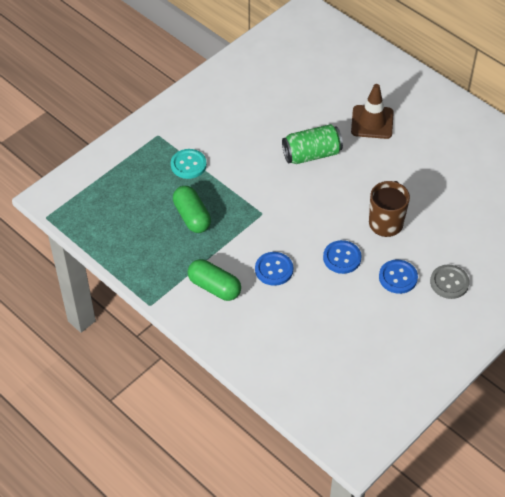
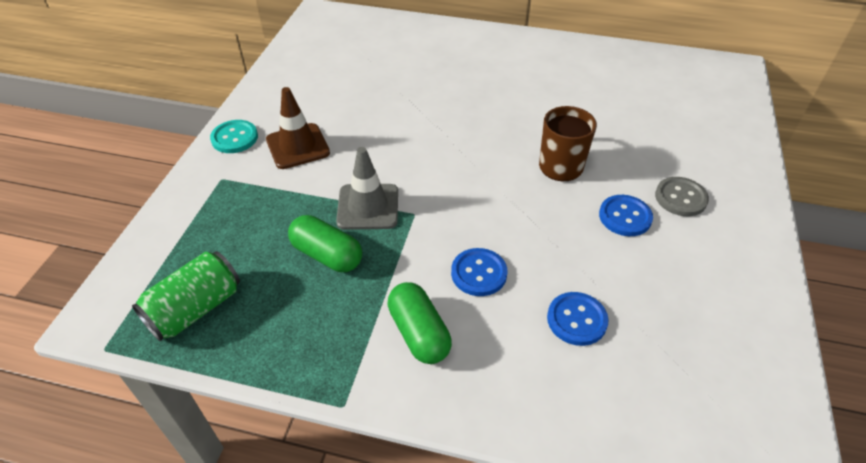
camera: 30 degrees left, 5 degrees down
turquoise button [171,149,207,179] -> turquoise button moved to [210,120,258,153]
green capsule [188,259,241,301] -> green capsule turned 60 degrees clockwise [387,282,452,364]
green can [282,124,343,164] -> green can moved to [132,251,240,341]
blue button [323,240,362,274] -> blue button moved to [547,292,609,346]
brown traffic cone [351,84,394,139] -> brown traffic cone moved to [266,87,330,169]
none -> grey traffic cone [336,147,398,230]

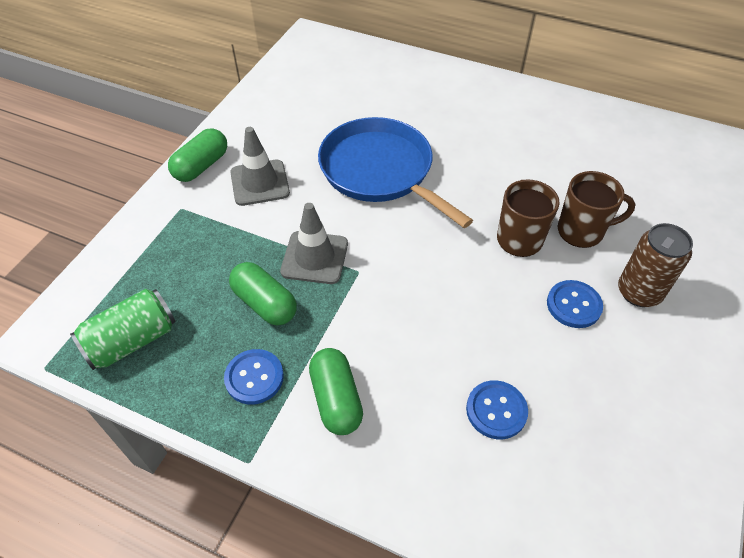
camera: 10 degrees right, 5 degrees up
turquoise button [210,120,258,153] -> green capsule [168,128,227,182]
brown traffic cone [266,87,330,169] -> grey traffic cone [230,127,290,206]
blue button [451,248,508,296] -> blue button moved to [224,349,284,405]
grey button [655,177,709,216] -> brown can [618,223,693,307]
none -> blue pan [318,117,473,228]
none -> brown mug [558,171,636,248]

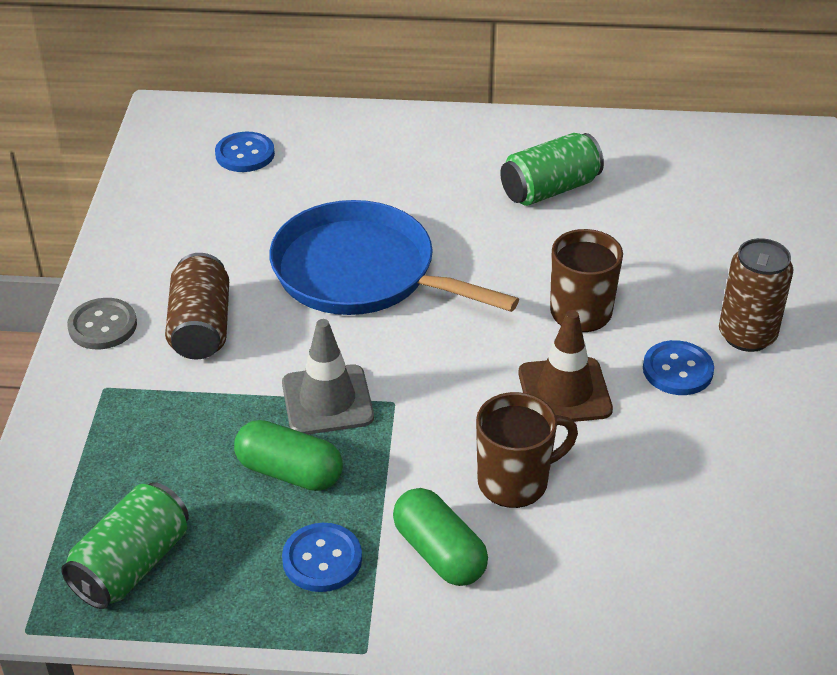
camera: 20 degrees left, 10 degrees down
green capsule [168,128,227,182] -> grey button [67,298,137,349]
grey traffic cone [230,127,290,206] -> brown can [165,253,229,359]
blue button [466,380,528,439] -> blue button moved to [215,132,275,172]
brown mug [558,171,636,248] -> brown mug moved to [476,392,578,508]
none -> green can [500,133,604,206]
none -> brown traffic cone [518,310,613,422]

